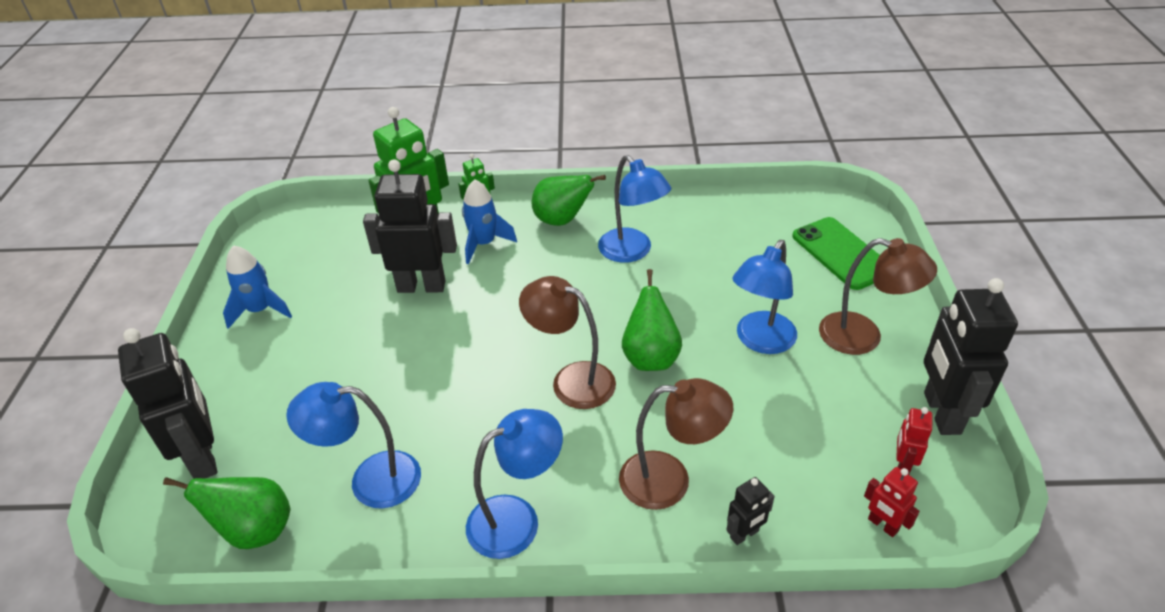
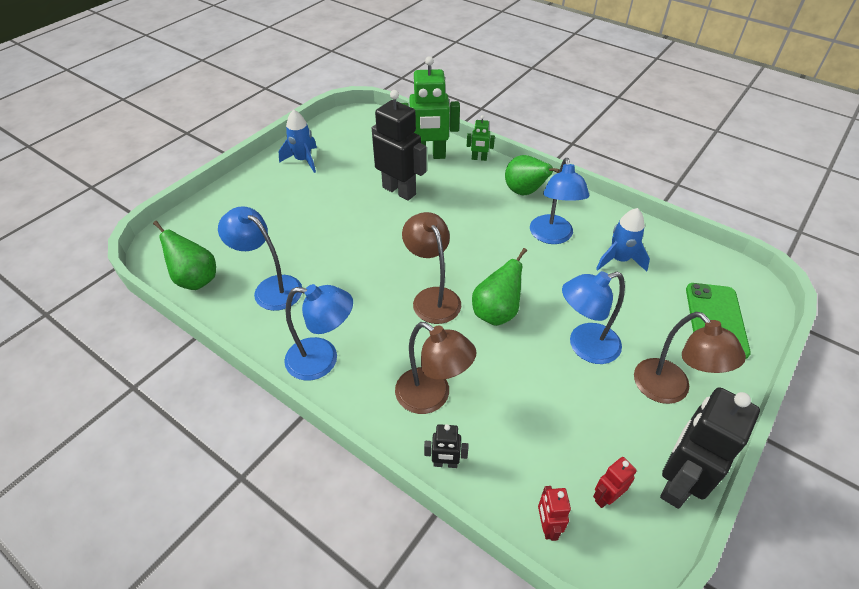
camera: 35 degrees right, 5 degrees up
black robot [118,328,217,479] -> none
blue rocket [462,179,517,264] -> blue rocket moved to [596,208,650,272]

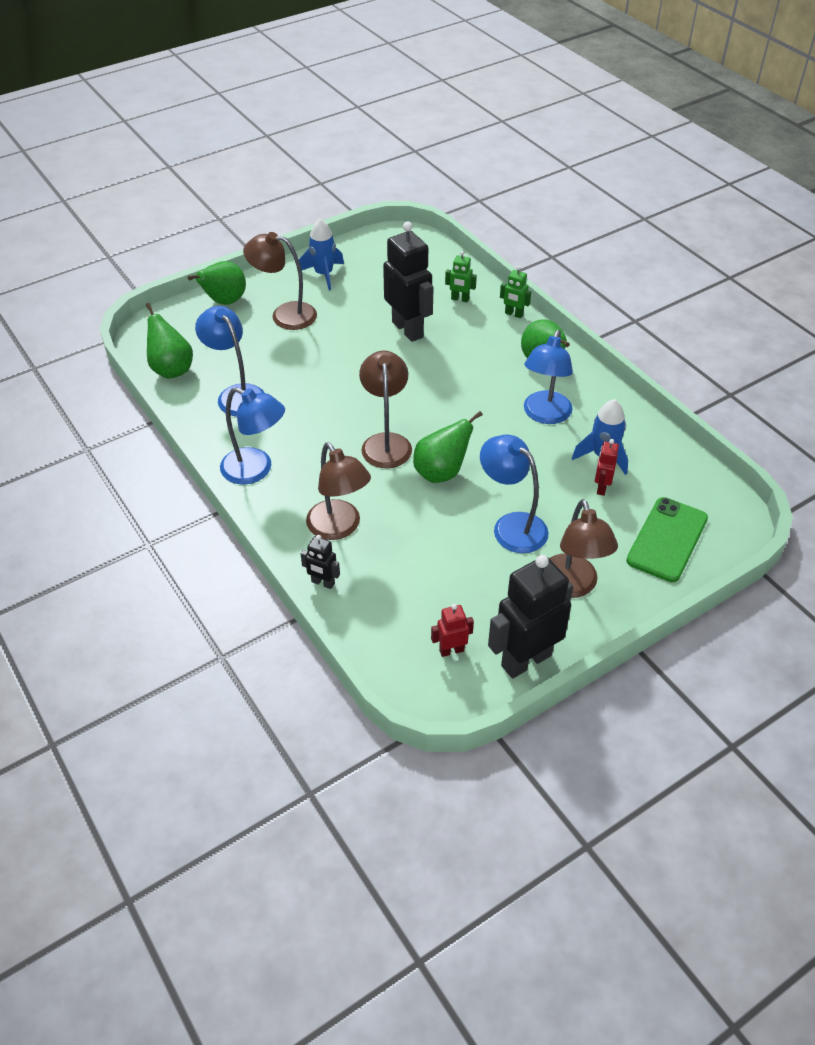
camera: 20 degrees right, 0 degrees up
green robot [402,56,460,159] -> green robot [445,251,477,302], size x0.47
red robot [538,486,571,541] -> red robot moved to [595,439,619,496]
blue lamp [562,271,625,364] -> blue lamp turned 45 degrees clockwise [480,435,549,553]
none -> green pear [188,261,246,305]
none -> brown lamp [243,232,317,330]

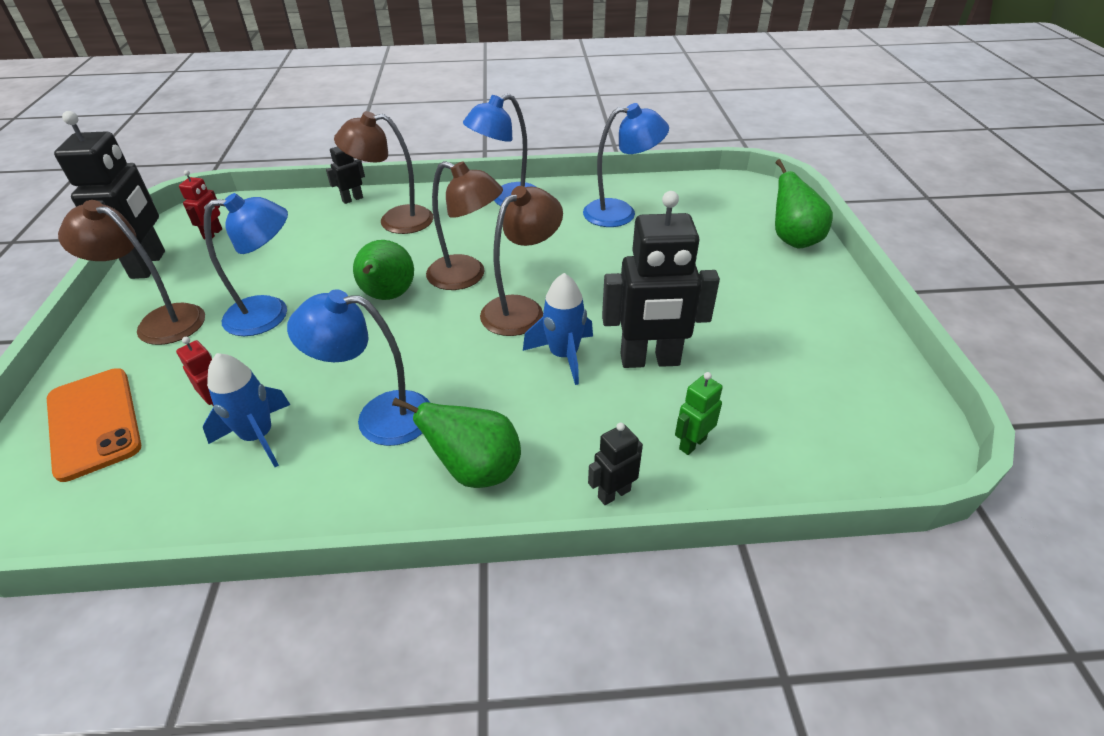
camera: 120 degrees right, 5 degrees down
green pear [146,303,193,379] -> none
brown lamp [243,232,317,330] -> brown lamp moved to [480,186,563,336]
blue rocket [299,219,344,290] -> blue rocket moved to [523,273,593,385]
green robot [500,266,531,318] -> black robot [588,423,643,505]
blue lamp [524,330,573,424] -> blue lamp turned 45 degrees counterclockwise [287,289,430,446]
green phone [626,497,708,582] -> orange phone [47,368,141,482]

